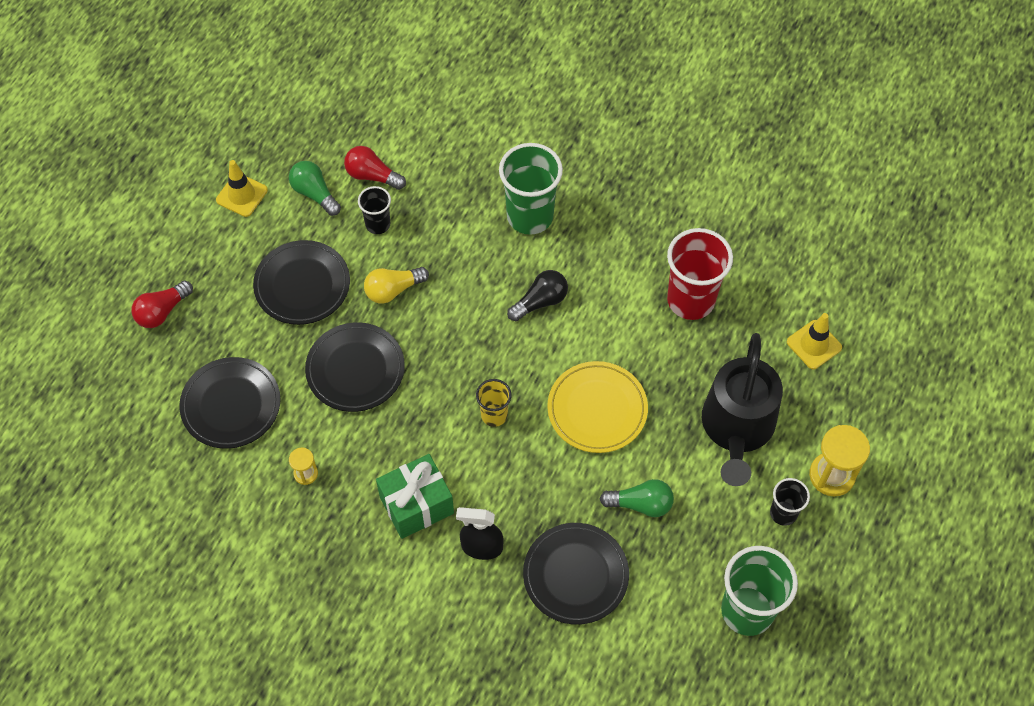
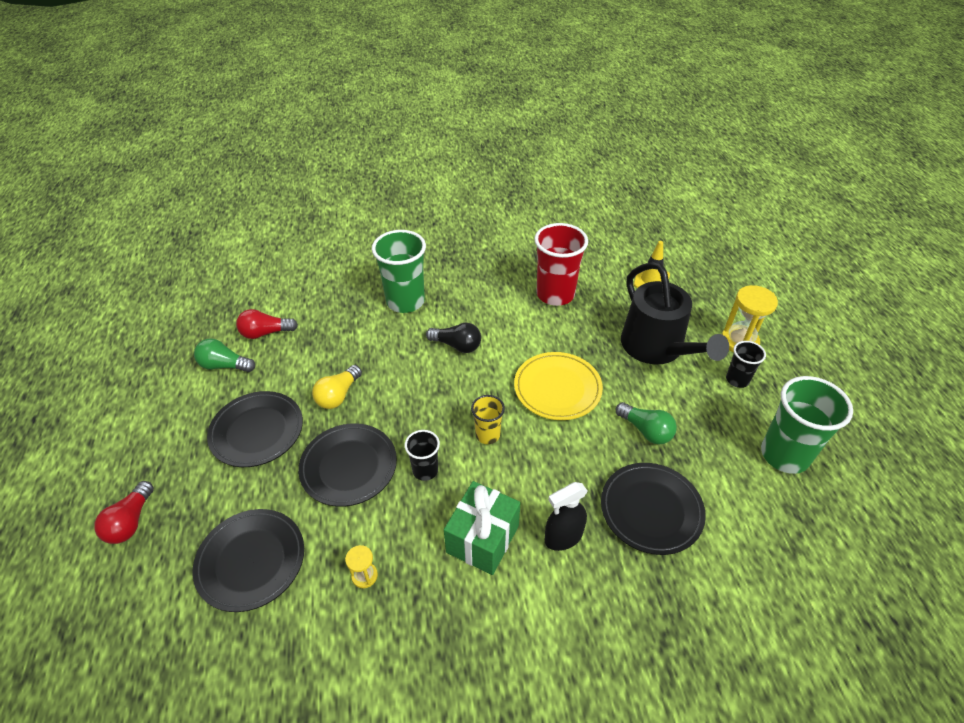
camera: 35 degrees left, 15 degrees down
yellow traffic cone [216,160,268,217] -> none
black cup [358,186,391,234] -> black cup moved to [405,430,440,481]
black light bulb [507,270,568,321] -> black light bulb turned 90 degrees clockwise [426,323,481,353]
green light bulb [600,479,674,517] -> green light bulb turned 75 degrees clockwise [616,402,677,444]

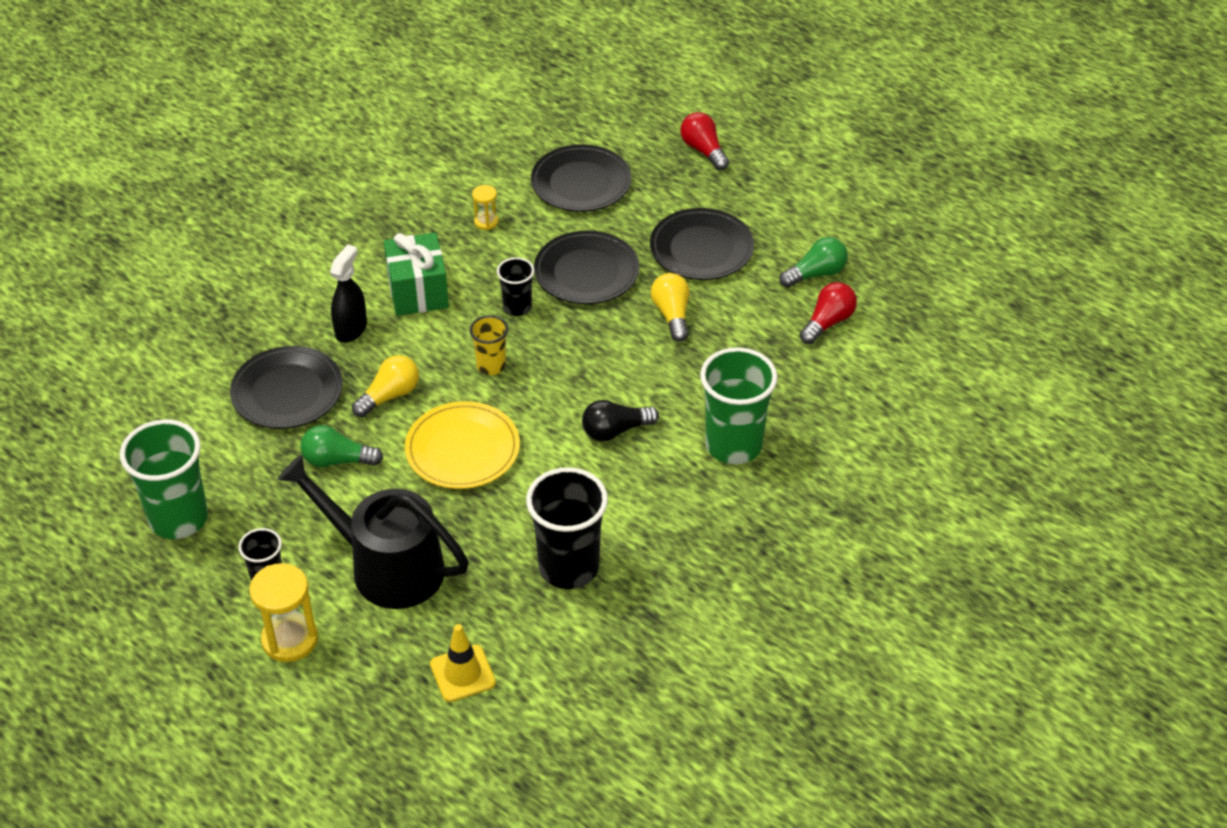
camera: 140 degrees right, 0 degrees up
red cup [534,223,588,306] -> black cup [526,467,608,589]
none -> yellow light bulb [352,355,419,417]

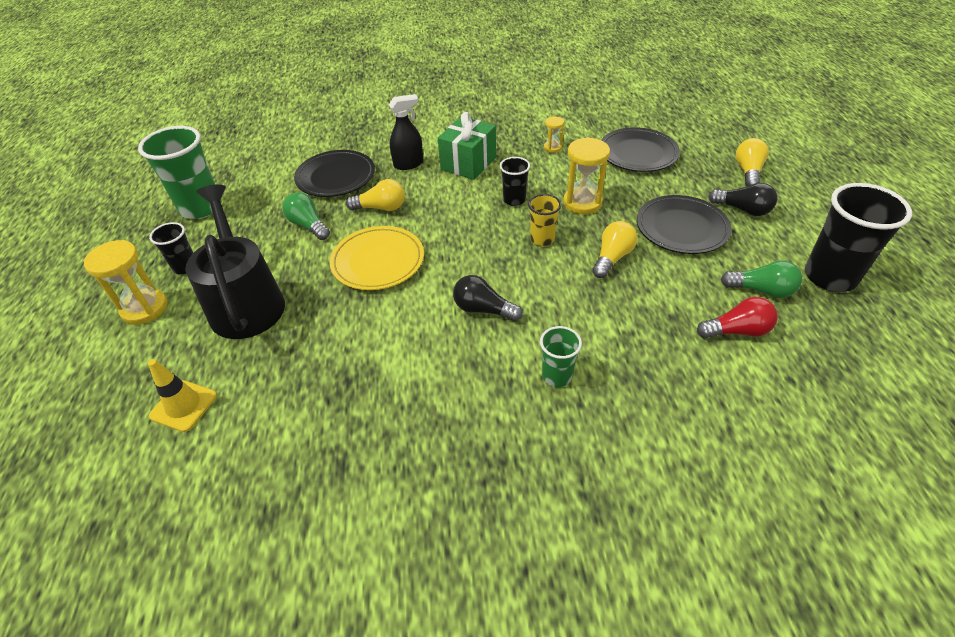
camera: 45 degrees right, 0 degrees up
yellow cup [469,315,508,375] -> yellow cup moved to [528,194,561,246]
black cup [526,467,608,589] -> black cup moved to [805,183,912,292]
black plate [534,230,639,304] -> yellow hourglass [563,137,610,214]
red light bulb [680,112,729,170] -> yellow light bulb [736,138,769,187]
green cup [700,347,778,464] -> green cup [540,326,582,387], size x0.53
none -> black light bulb [708,183,777,216]

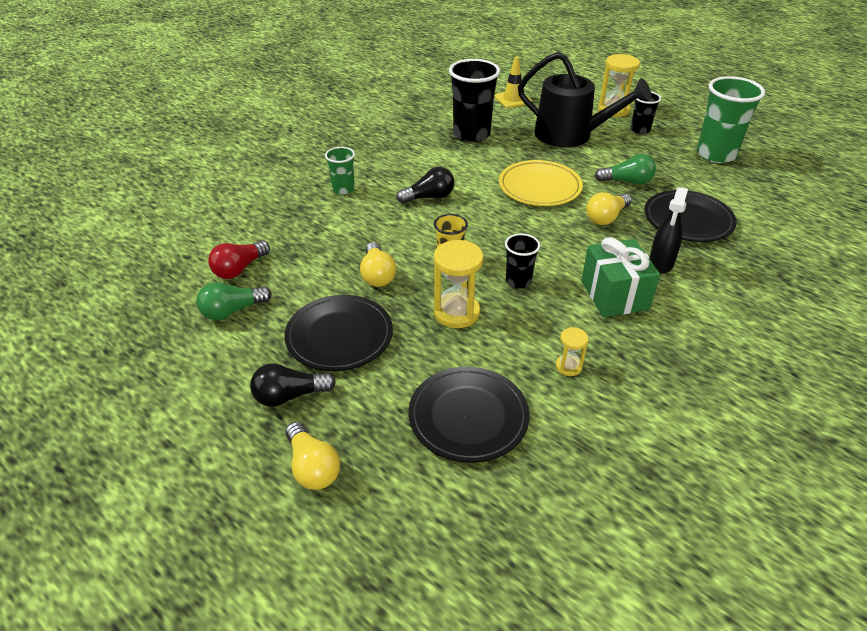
camera: 135 degrees right, 5 degrees down
black cup [805,183,912,292] -> black cup moved to [449,59,500,142]

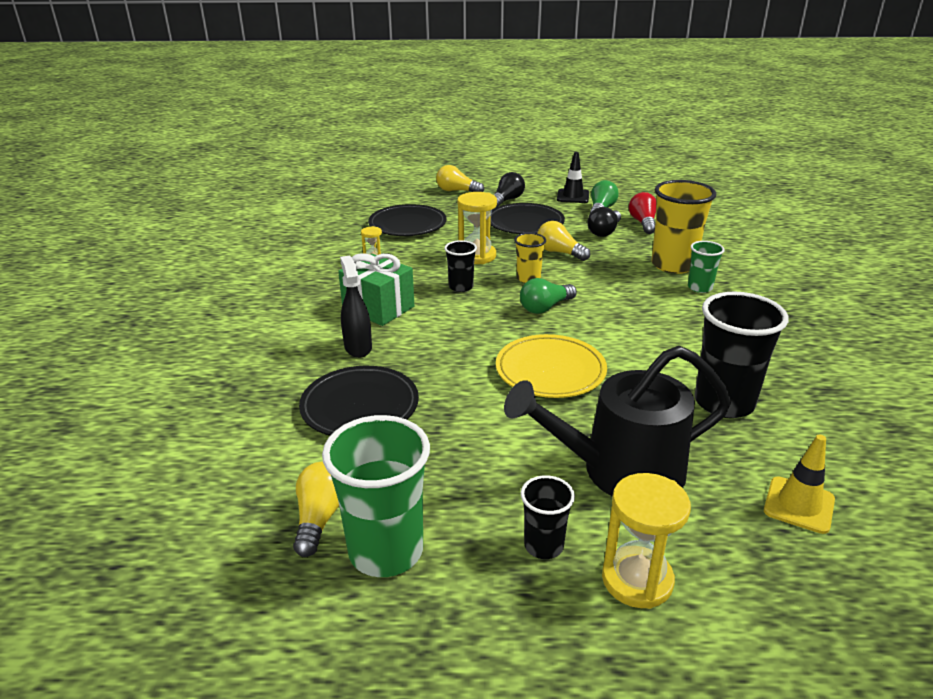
camera: 140 degrees right, 10 degrees down
black light bulb [397,167,454,204] -> black light bulb moved to [588,207,621,237]
yellow light bulb [586,192,632,225] -> yellow light bulb moved to [293,462,339,557]
green light bulb [595,154,656,185] -> green light bulb moved to [520,278,577,314]
none -> black traffic cone [557,152,589,203]
none -> yellow cup [652,180,716,274]

